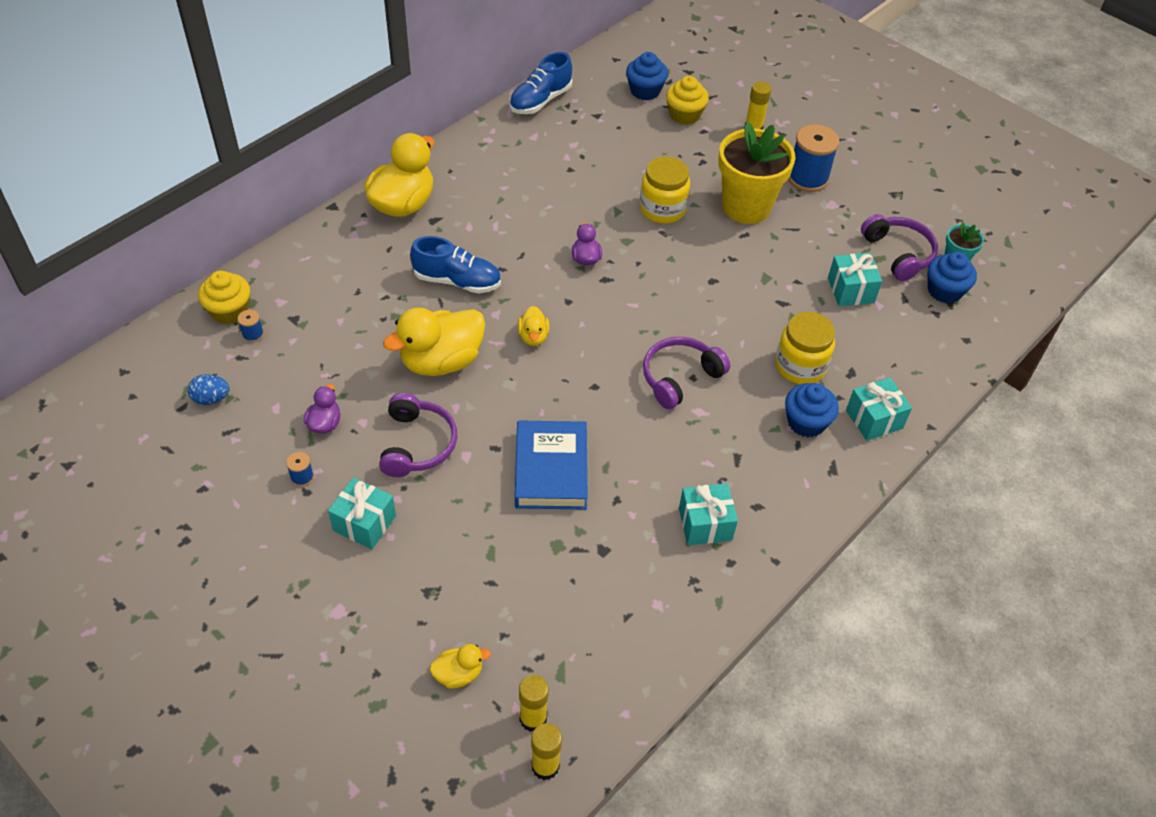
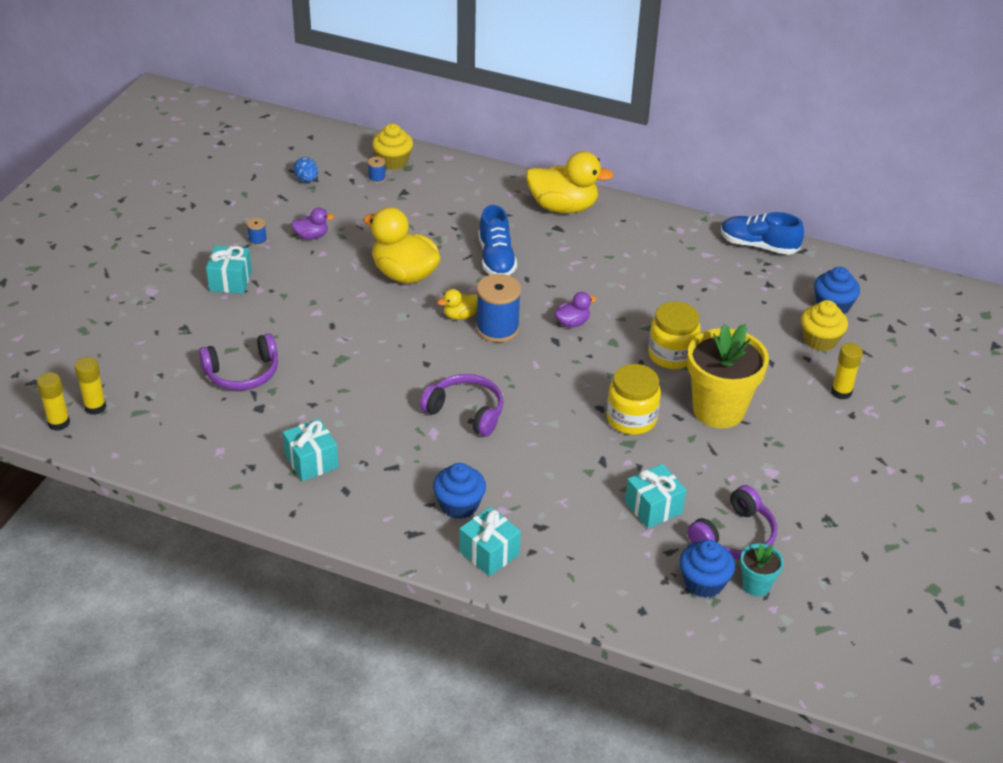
camera: 70 degrees right, 10 degrees down
purple headphones [379,393,457,477] -> purple headphones moved to [199,333,278,391]
yellow duck [430,644,491,689] -> none
blue book [515,420,588,510] -> none
yellow jar [775,312,835,384] -> yellow jar moved to [607,364,661,435]
blue spool [788,125,840,192] -> blue spool moved to [476,274,521,343]

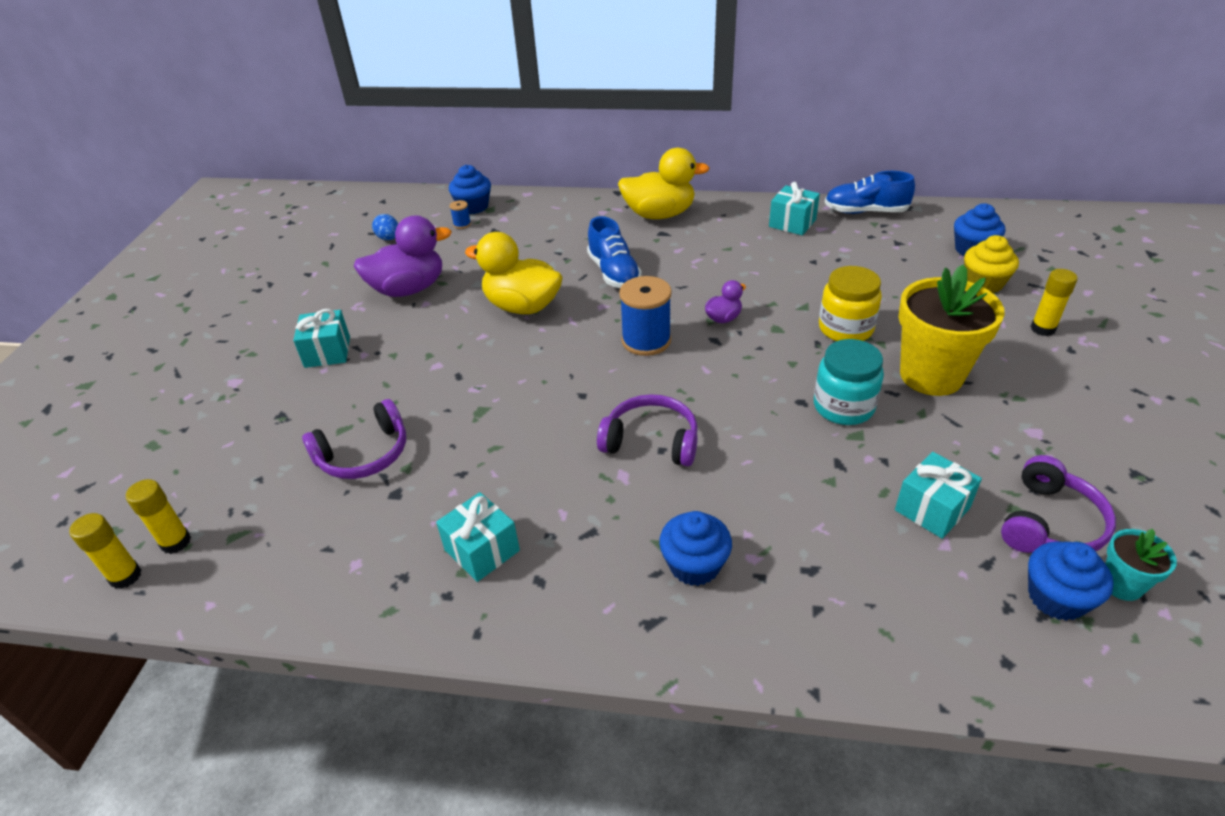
camera: 10 degrees left, 0 degrees up
blue spool [247,218,267,246] -> none
purple duck [291,208,334,240] -> purple duck [354,216,452,297], size x2.08
yellow cupcake [372,124,413,170] -> blue cupcake [449,165,491,214]
yellow duck [438,289,478,320] -> none
turquoise gift [459,507,521,576] -> turquoise gift moved to [769,182,820,235]
yellow jar [607,364,661,435] -> turquoise jar [814,339,884,425]

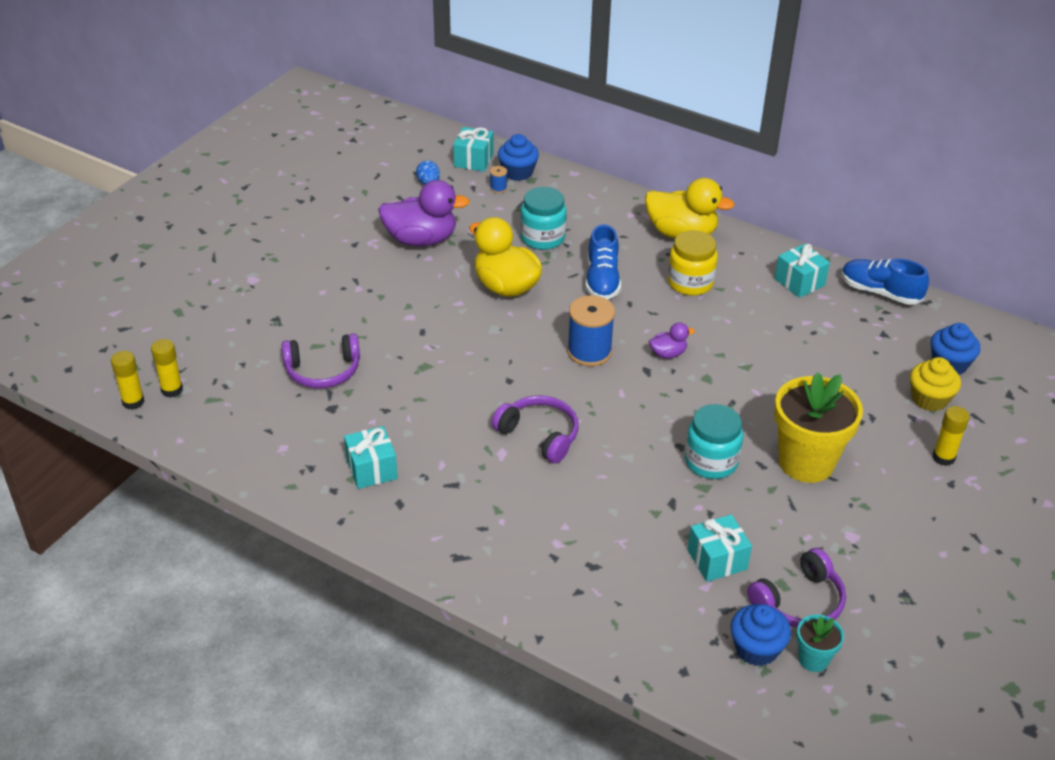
camera: 20 degrees right, 0 degrees up
turquoise gift [293,309,350,368] -> turquoise gift moved to [453,127,493,172]
blue cupcake [659,511,732,586] -> none
yellow jar [819,266,882,341] -> yellow jar moved to [668,230,718,296]
none -> turquoise jar [520,187,567,250]

